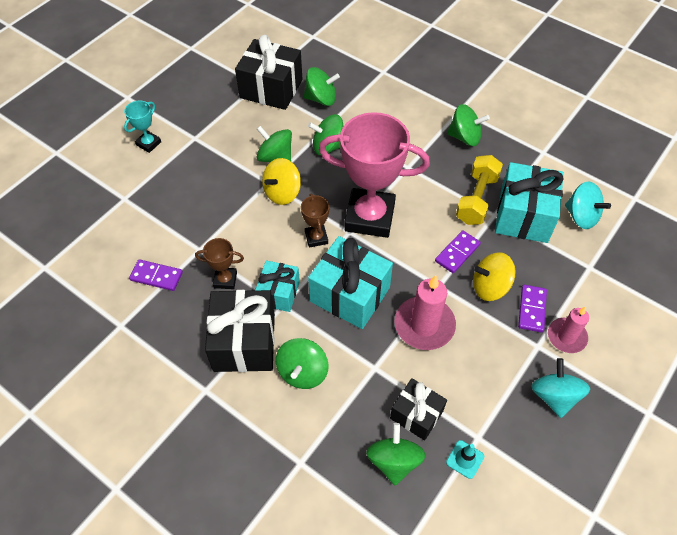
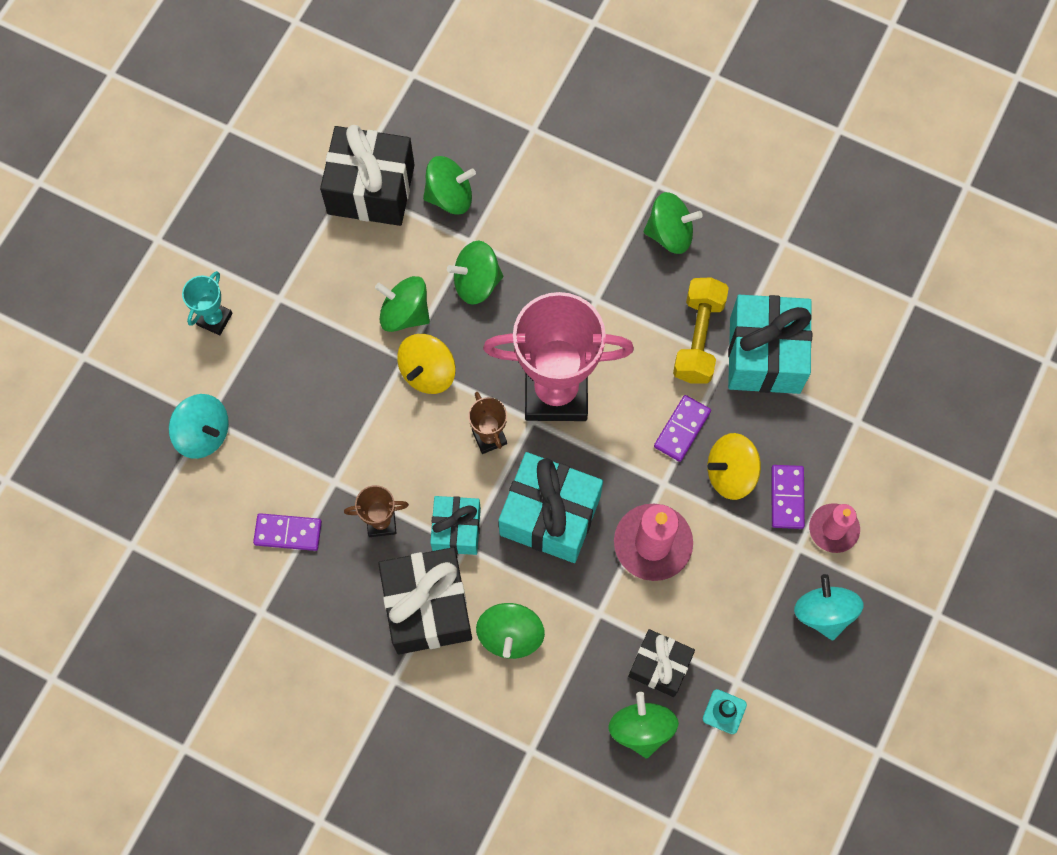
camera: 10 degrees left, 15 degrees up
turquoise spinning top [565,181,611,229] -> turquoise spinning top moved to [169,394,229,459]

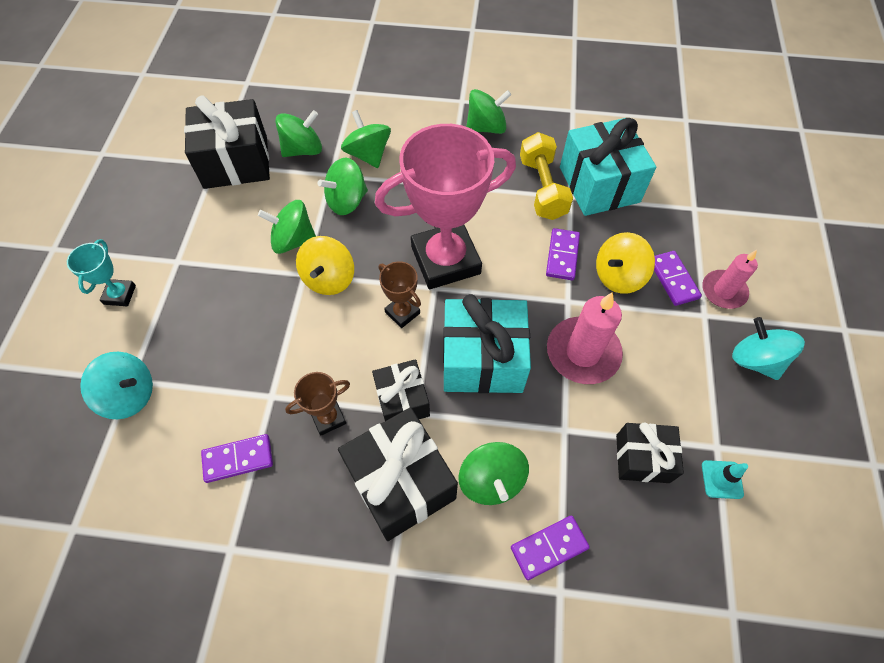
camera: 20 degrees left, 10 degrees down
turquoise gift [430,496,481,555] -> black gift [372,359,430,421]
green spinning top [608,692,679,759] -> green spinning top moved to [341,110,391,168]
none -> purple domino [511,516,590,580]

